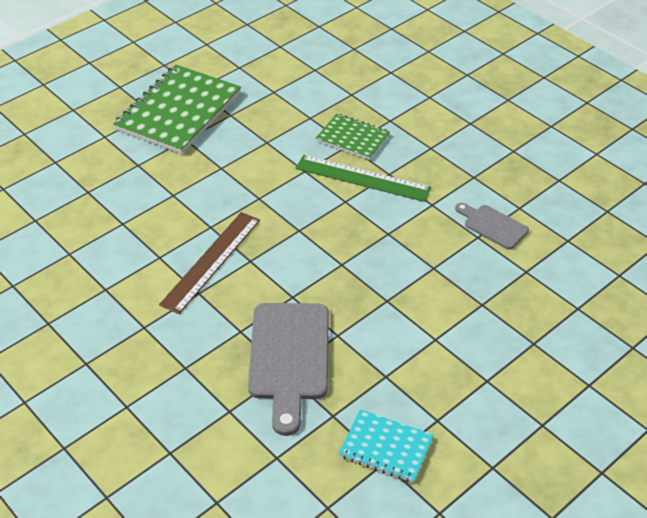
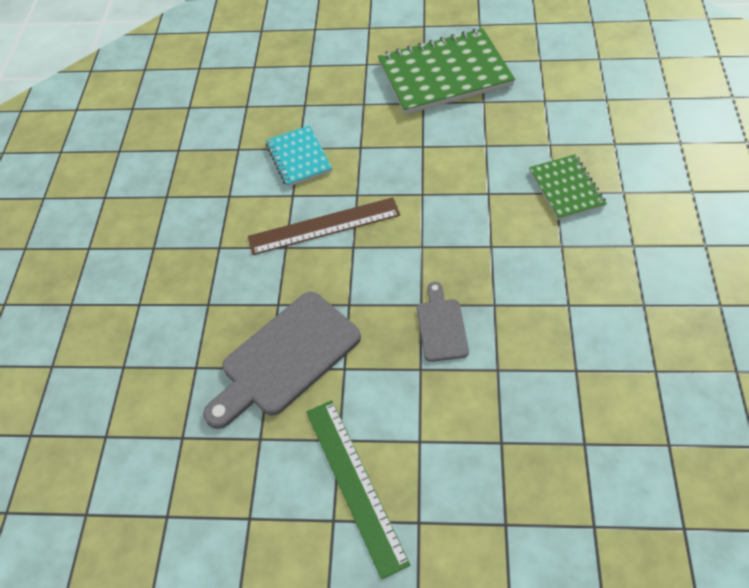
camera: 50 degrees right, 10 degrees up
green ruler [296,155,431,202] -> green ruler moved to [306,400,410,580]
turquoise notebook [339,409,434,483] -> turquoise notebook moved to [266,125,332,187]
grey cutting board [455,203,529,249] -> grey cutting board moved to [417,282,469,362]

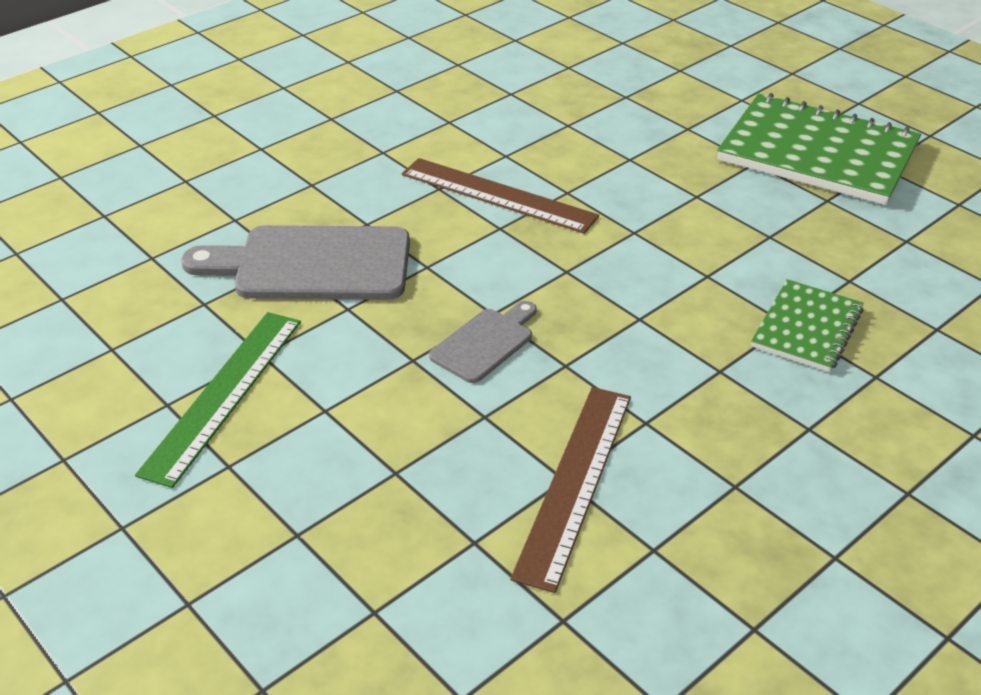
camera: 40 degrees right, 15 degrees down
turquoise notebook [266,125,332,187] -> none
none -> brown ruler [510,387,631,593]

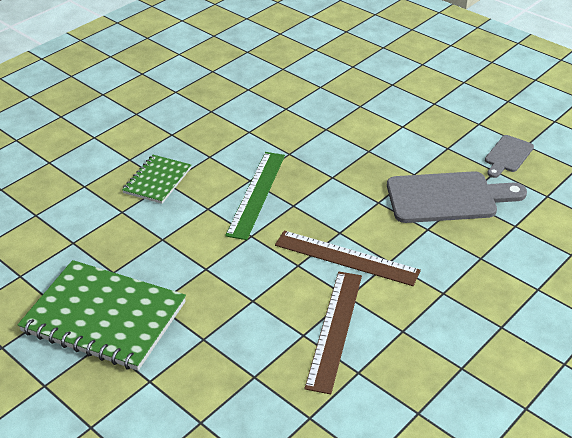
camera: 175 degrees right, 0 degrees up
green ruler [135,312,301,488] -> green ruler moved to [225,152,285,240]
grey cutting board [429,301,537,383] -> grey cutting board moved to [485,135,534,178]
brown ruler [510,387,631,593] -> brown ruler moved to [305,272,362,394]

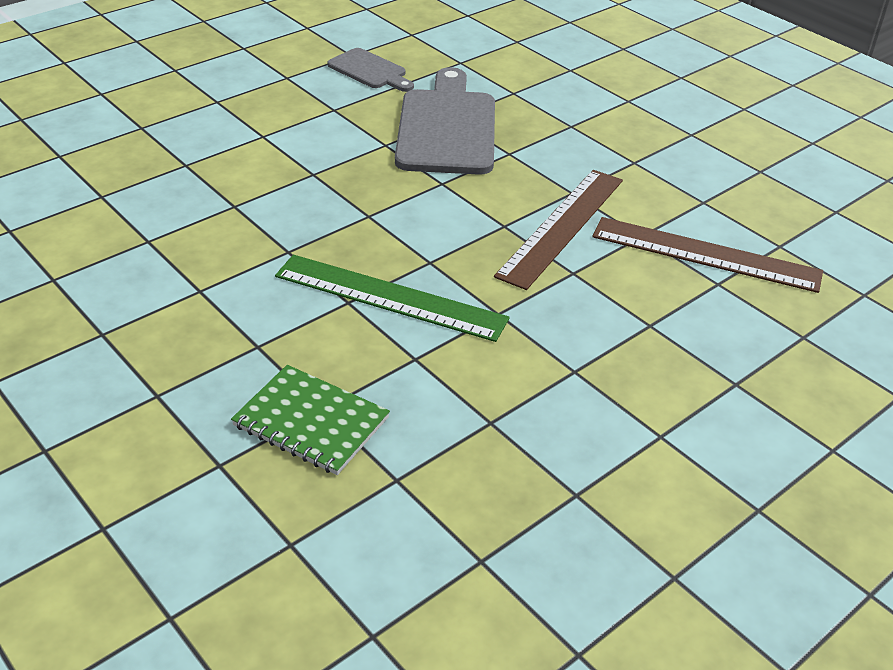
camera: 85 degrees left, 0 degrees up
green notebook [18,260,186,371] -> none

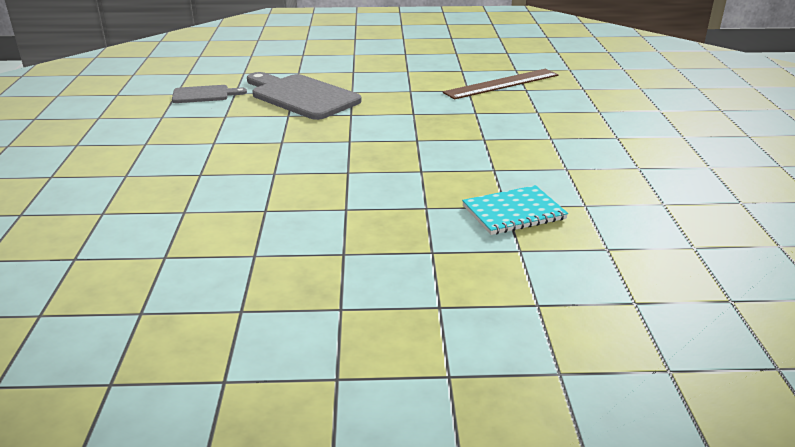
camera: 50 degrees left, 10 degrees down
green notebook [231,365,390,475] -> turquoise notebook [462,185,568,235]
green ruler [275,255,510,342] -> none
brown ruler [494,170,623,290] -> none

